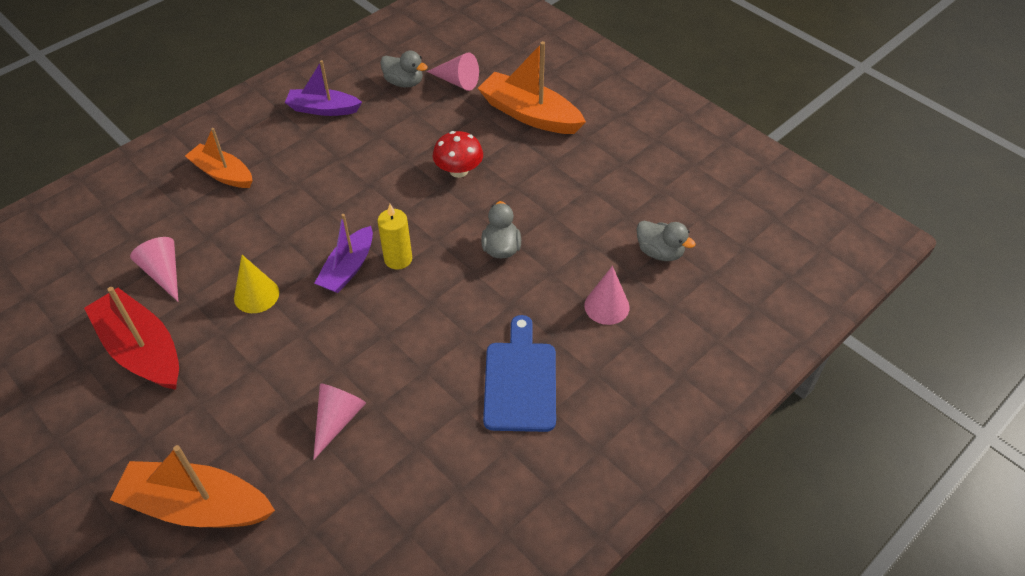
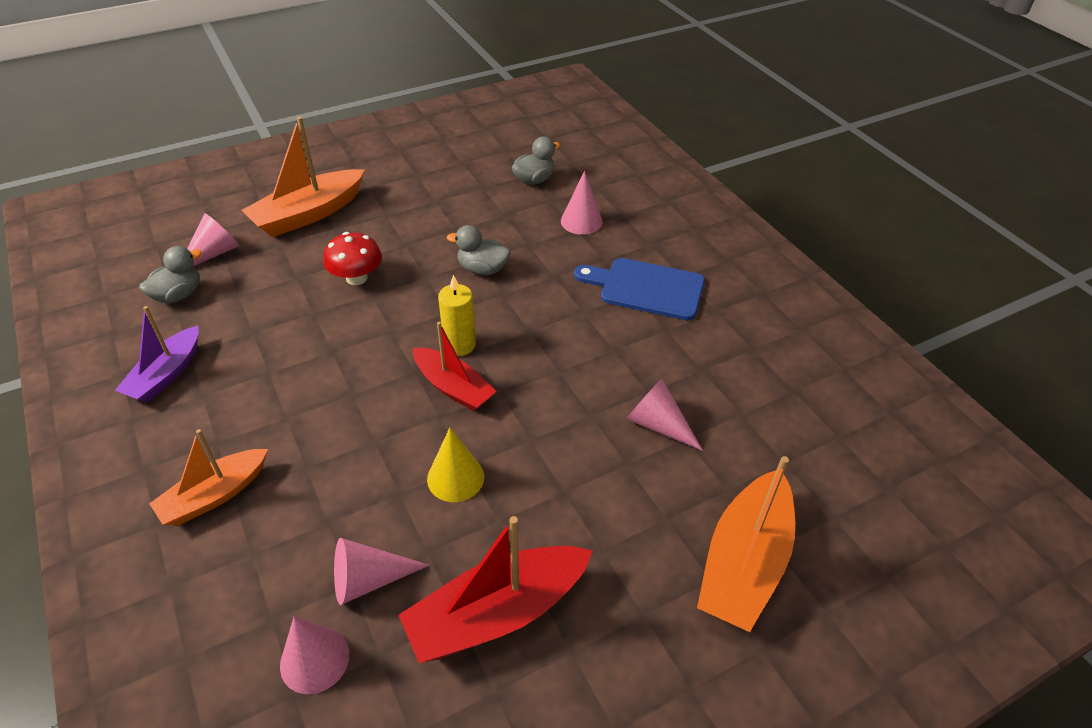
camera: 75 degrees left, 5 degrees down
purple boat [315,214,373,293] -> red boat [413,322,497,411]
none -> pink cone [280,616,349,694]

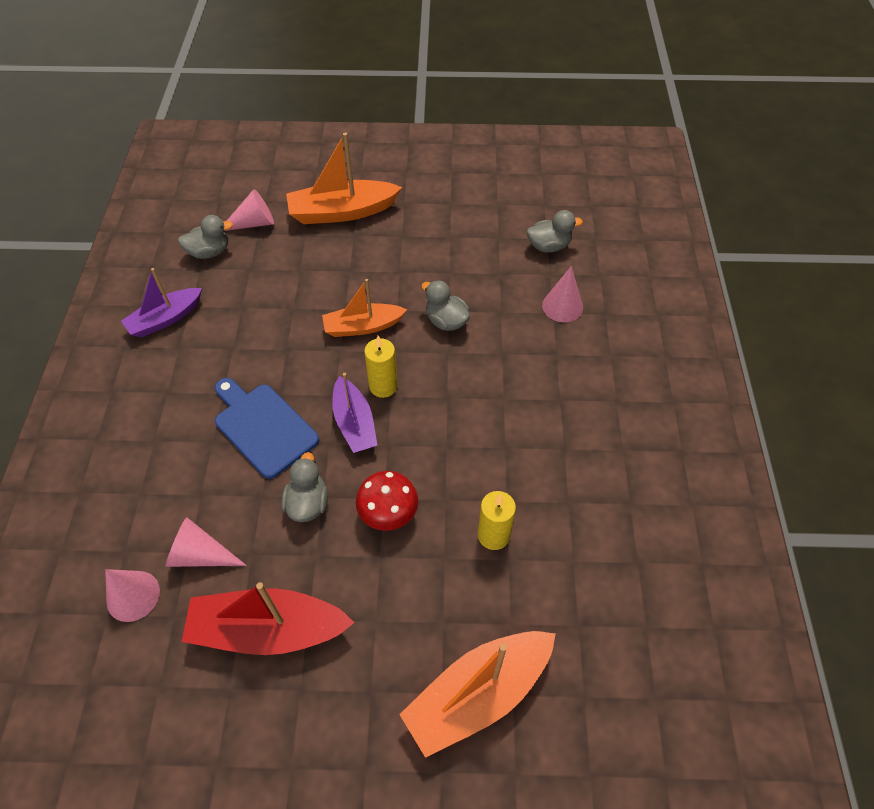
camera: 30 degrees right, 10 degrees up
orange boat [149,429,268,525] -> orange boat moved to [322,279,407,337]
red mushroom [323,232,382,285] -> red mushroom moved to [356,471,418,531]
red boat [413,322,497,411] -> purple boat [332,373,377,453]
yellow cone [427,428,484,502] -> grey duck [281,452,328,522]
blue cutting board [574,258,705,321] -> blue cutting board moved to [215,378,319,479]
pink cone [626,379,703,451] -> yellow candle [478,491,516,550]

